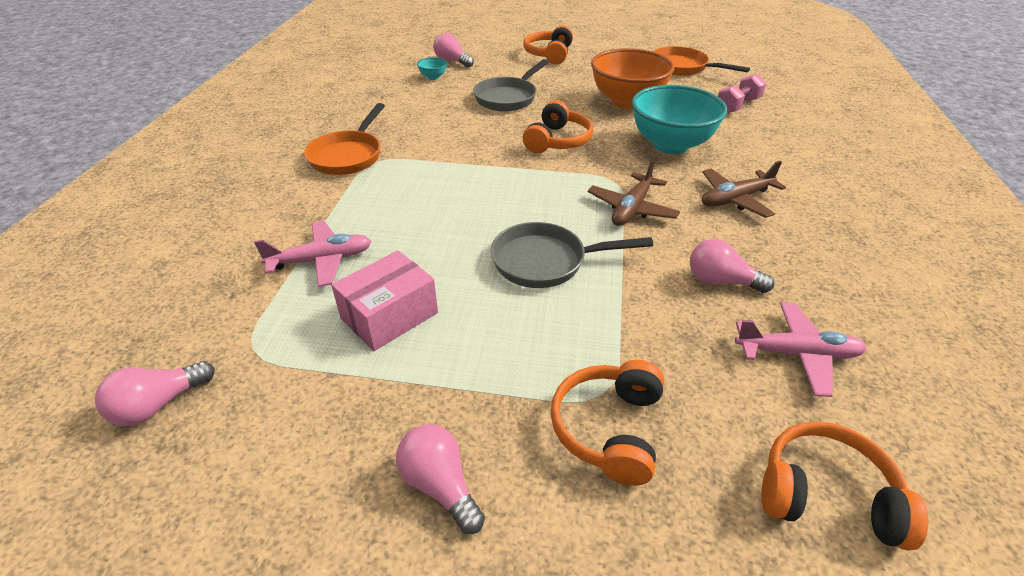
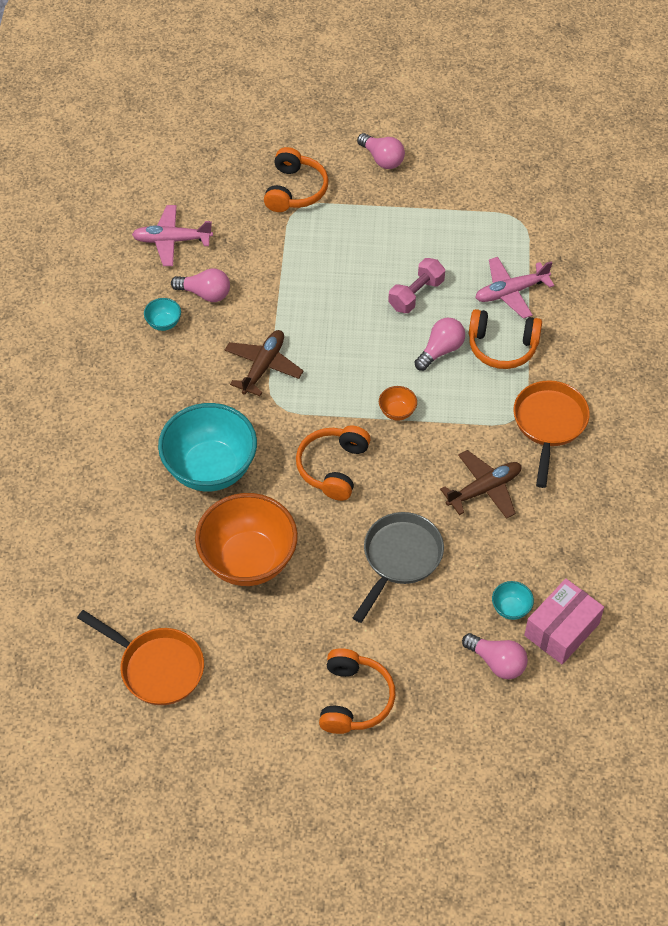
camera: 175 degrees right, 15 degrees up
pink light bulb [95,361,215,426] -> pink light bulb moved to [415,318,465,371]
pink box [331,250,438,351] -> pink box moved to [524,579,604,664]
grey pan [491,222,653,288] -> none
brown plane [702,161,786,218] -> brown plane moved to [440,450,522,519]
pink dumbbell [718,74,766,113] -> pink dumbbell moved to [388,258,445,313]
orange headphones [761,421,928,551] -> orange headphones moved to [469,309,542,369]
none -> turquoise bowl [144,298,181,331]
none -> orange bowl [379,386,417,421]

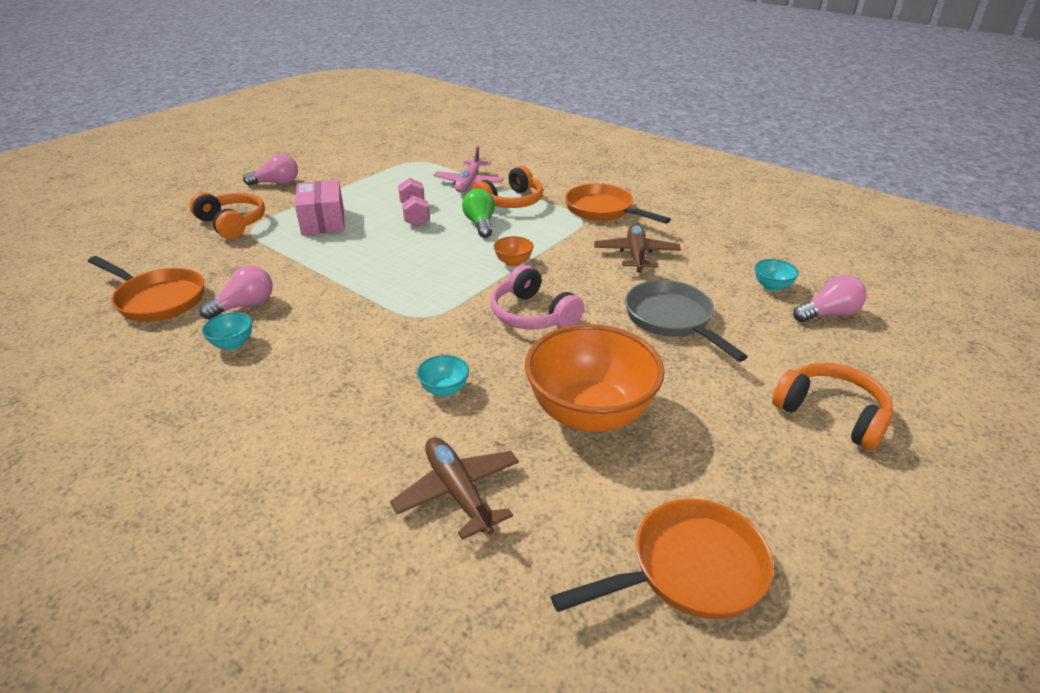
camera: 55 degrees left, 20 degrees down
pink plane [132,205,213,266] -> orange pan [88,256,204,322]
turquoise bowl [158,403,257,491] -> turquoise bowl [417,355,469,397], size x0.41
brown plane [225,330,304,396] -> brown plane moved to [390,437,519,540]
orange headphones [296,426,371,501] -> pink headphones [491,265,584,329]
pink light bulb [415,318,465,371] -> green light bulb [462,189,495,238]
pink box [524,579,604,664] -> pink box moved to [295,180,345,235]

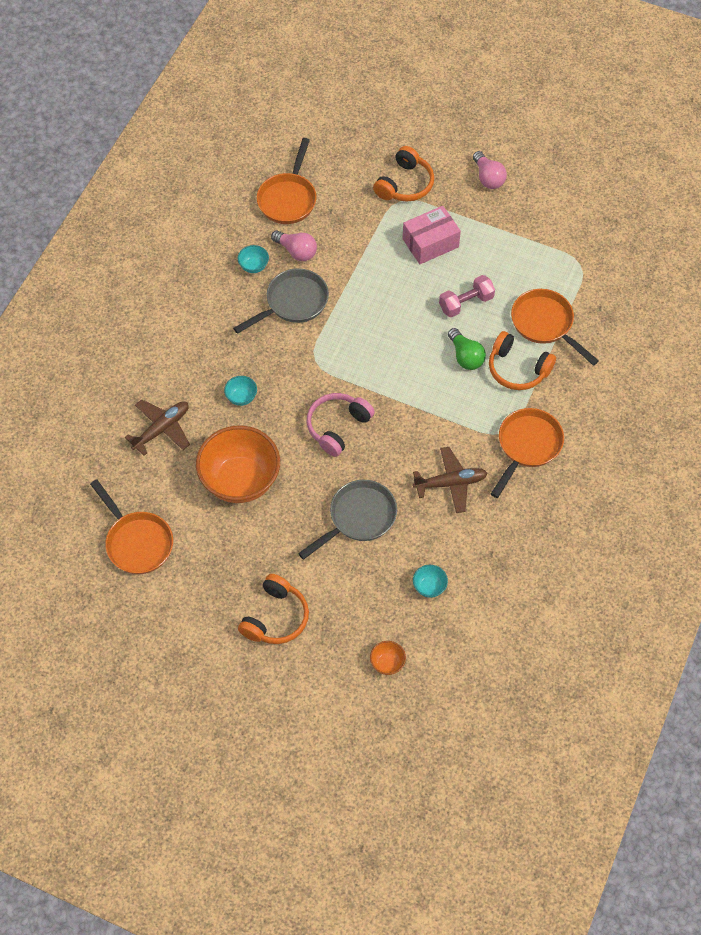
camera: 75 degrees right, 25 degrees up
pink plane [433,146,504,193] -> orange pan [511,289,599,366]
green light bulb [462,189,495,238] -> green light bulb turned 90 degrees clockwise [448,328,486,370]
orange bowl [494,236,534,267] -> orange bowl moved to [370,641,406,675]
pink light bulb [793,275,866,322] -> none
none -> grey pan [233,268,329,334]

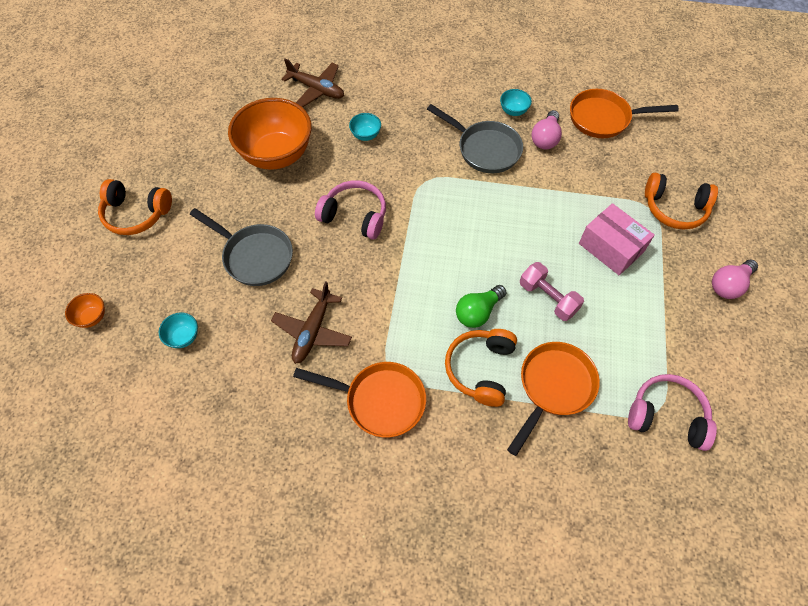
camera: 75 degrees right, 0 degrees up
orange pan [90,479,173,574] -> none
brown plane [413,447,487,513] -> brown plane turned 45 degrees clockwise [271,281,352,364]
none -> pink headphones [628,374,717,451]

